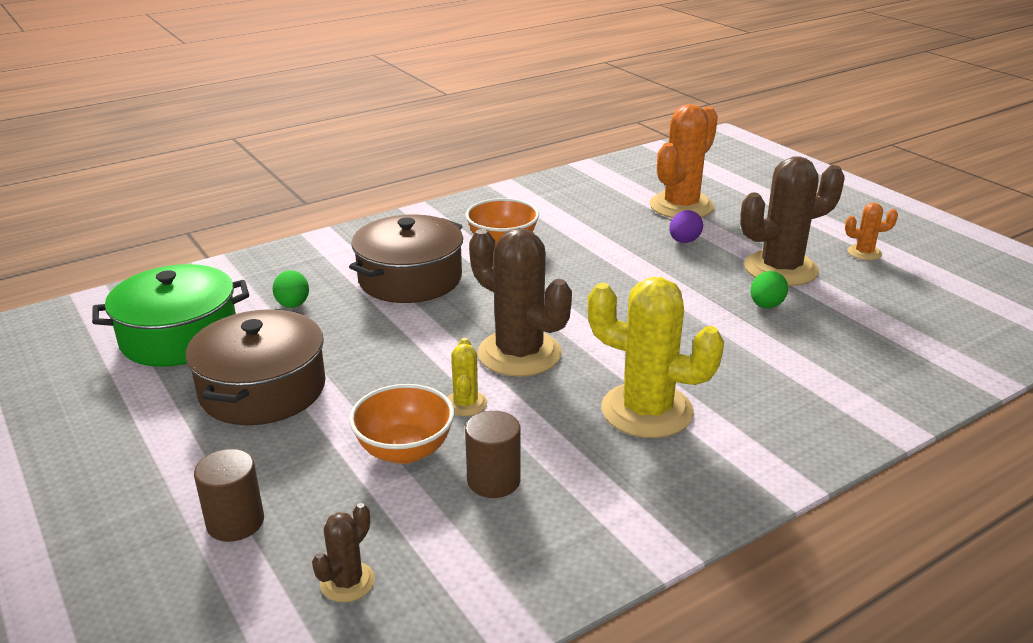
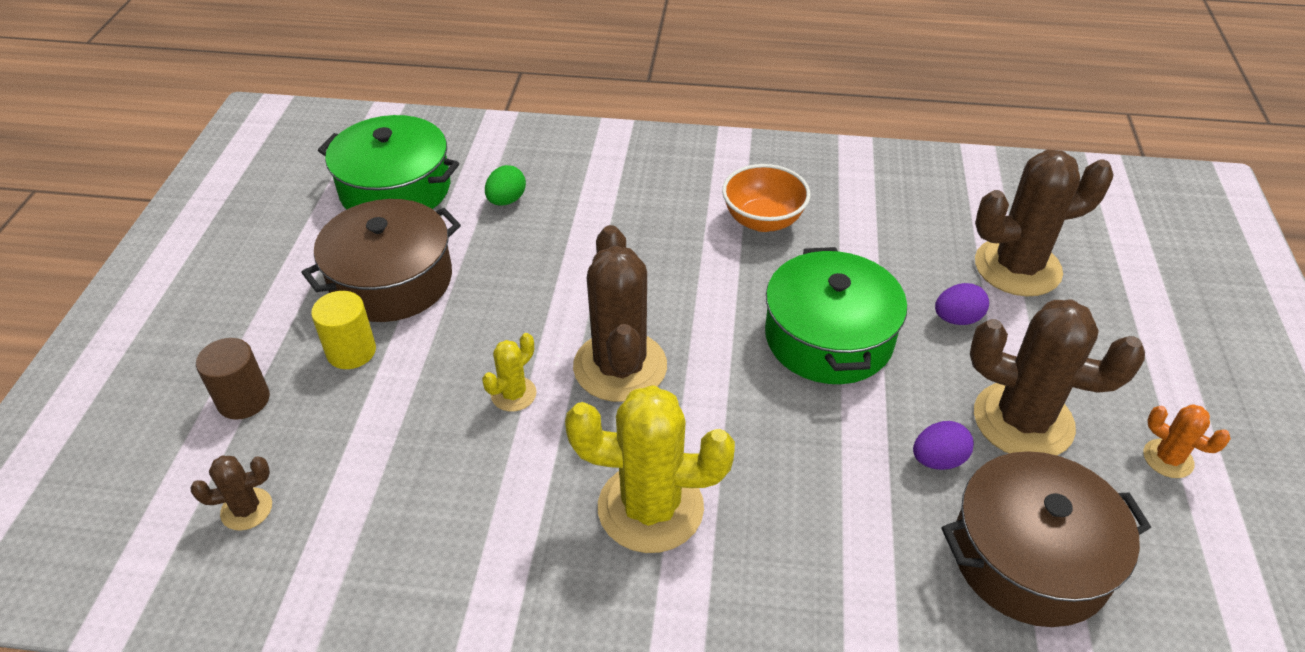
camera: 40 degrees right, 15 degrees up
brown pot [349,214,463,303] -> brown pot moved to [942,451,1151,627]
orange bowl [349,384,454,464] -> none
brown cylinder [465,411,521,498] -> none
yellow cactus [587,277,724,438] -> yellow cactus turned 60 degrees counterclockwise [565,385,735,553]
orange cactus [649,104,718,218] -> brown cactus [975,150,1114,297]
green egg [750,271,788,308] -> purple egg [913,421,974,470]
none -> yellow cylinder [311,291,376,369]
none -> green pot [765,247,907,384]

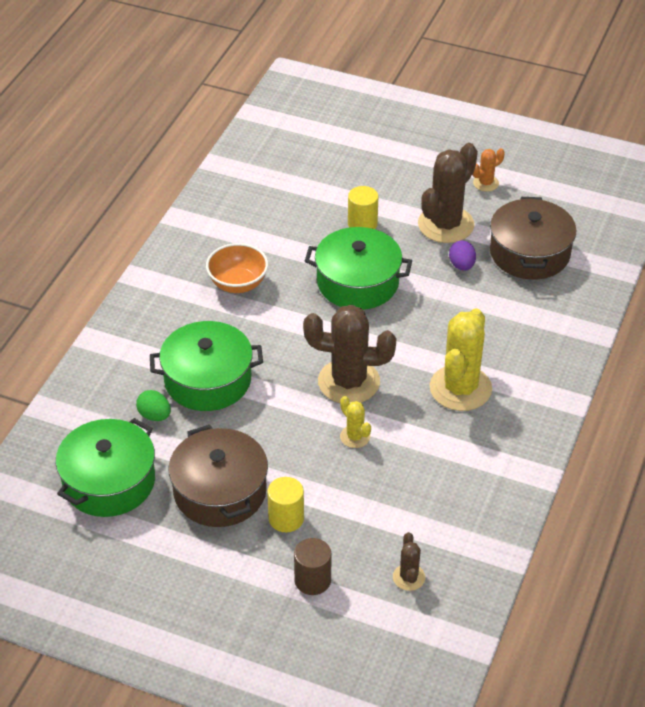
camera: 75 degrees left, 0 degrees up
purple egg [935,283,989,325] -> yellow cylinder [348,186,378,229]
brown cactus [975,150,1114,297] -> none
none -> green pot [150,321,263,411]

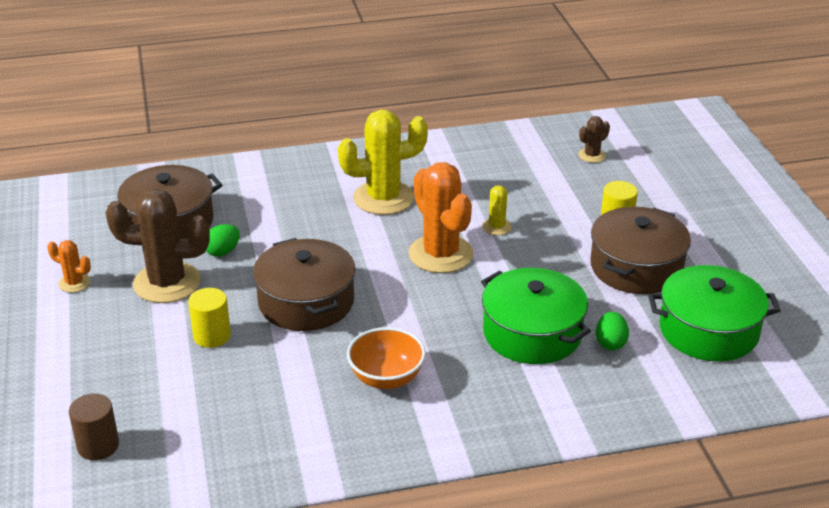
camera: 125 degrees left, 10 degrees down
brown cylinder [294,538,331,595] -> brown cylinder moved to [69,393,119,460]
brown cactus [303,305,396,403] -> orange cactus [408,162,474,273]
green pot [305,227,412,310] -> brown pot [253,238,356,331]
purple egg [449,240,476,271] -> green egg [206,224,240,257]

